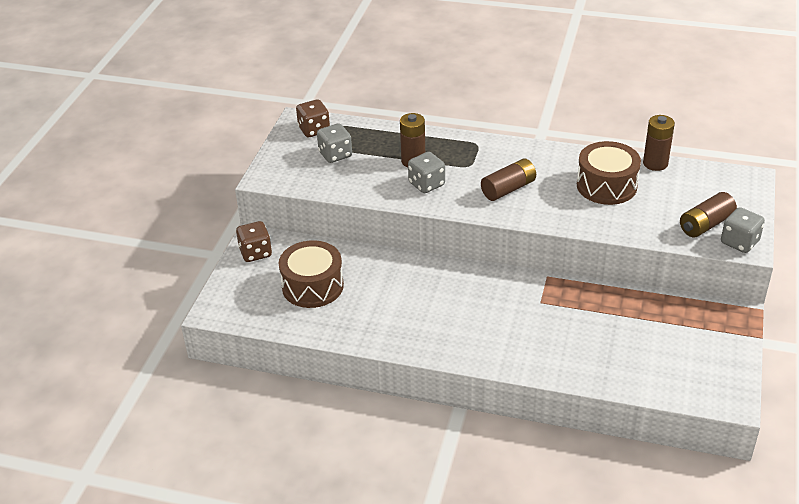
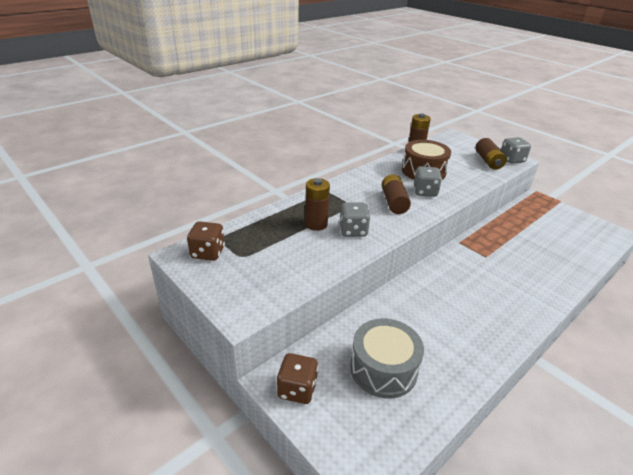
camera: 60 degrees left, 5 degrees down
brown drum [279,240,344,308] -> grey drum [350,318,424,398]
grey dice [317,123,352,163] -> grey dice moved to [414,166,442,197]

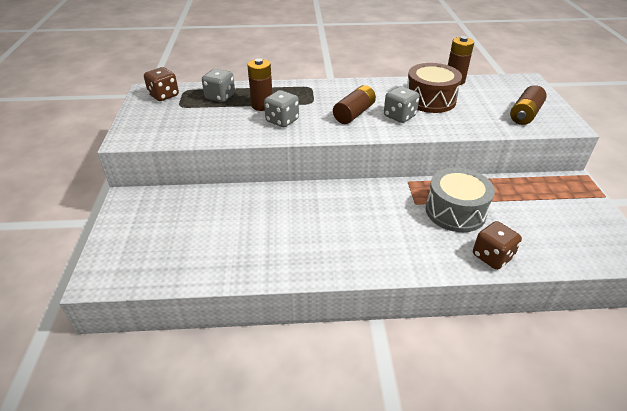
camera: 40 degrees right, 5 degrees up
brown dice [277,353,318,404] -> brown dice moved to [473,221,522,270]
grey drum [350,318,424,398] -> grey drum moved to [426,168,495,232]
grey dice [501,137,531,164] -> grey dice moved to [202,69,235,102]

